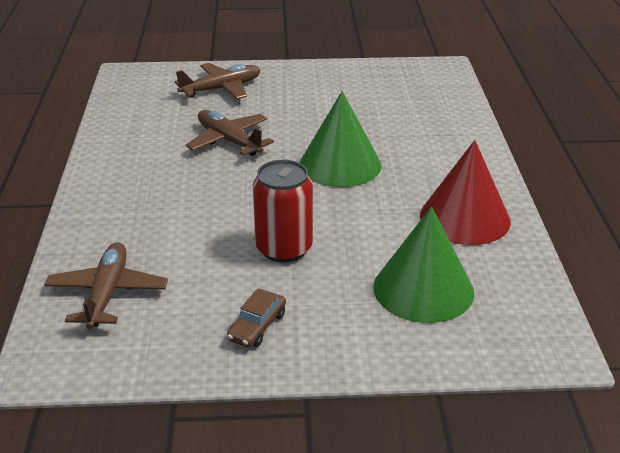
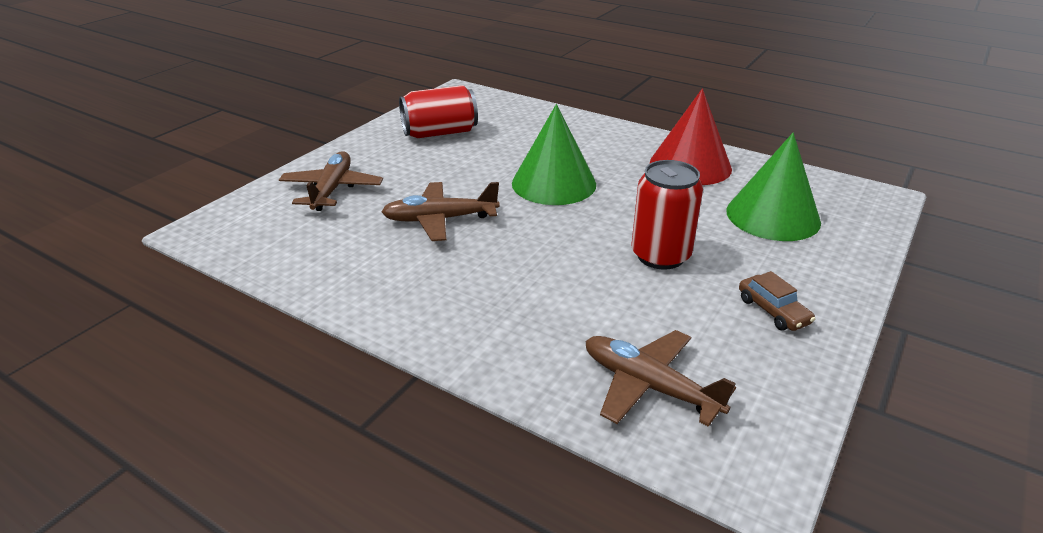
camera: 55 degrees left, 0 degrees up
none -> red can [399,85,478,138]

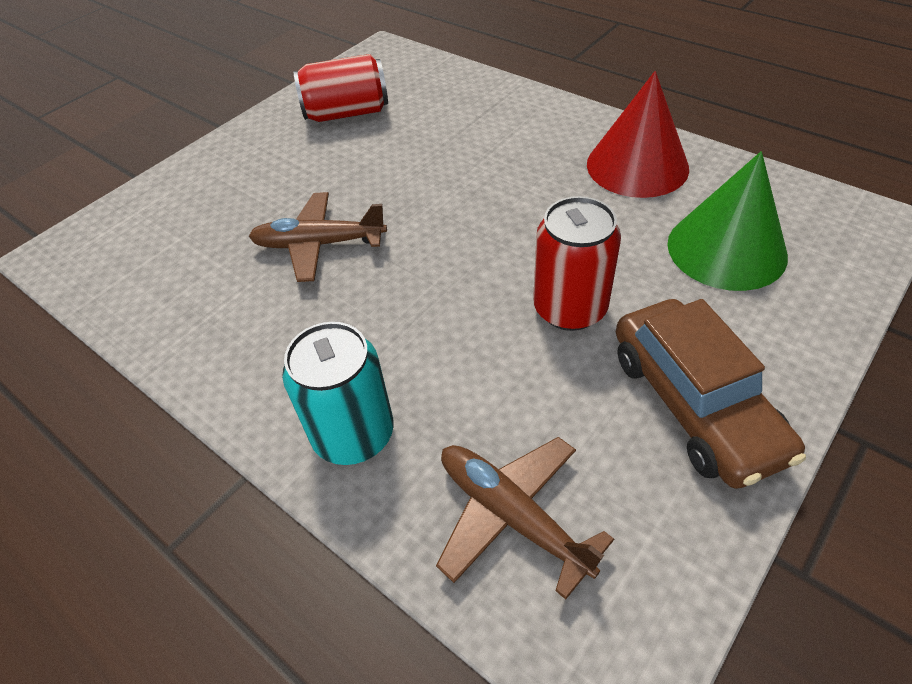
camera: 10 degrees right, 15 degrees up
brown plane [279,151,383,211] -> none
green cone [512,104,596,205] -> none
brown car [739,271,815,331] -> brown car [616,299,806,489], size x2.08
none -> turquoise can [282,322,394,465]

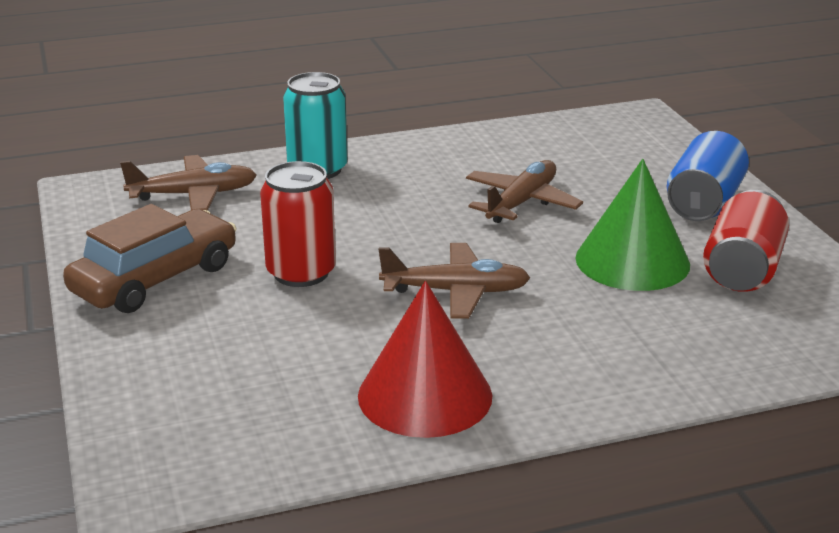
camera: 120 degrees right, 20 degrees down
brown car [616,299,806,489] -> brown car turned 120 degrees clockwise [63,204,237,313]
green cone [667,151,788,291] -> green cone moved to [576,159,690,291]
none -> brown plane [379,243,530,319]
none -> blue can [667,131,749,221]

